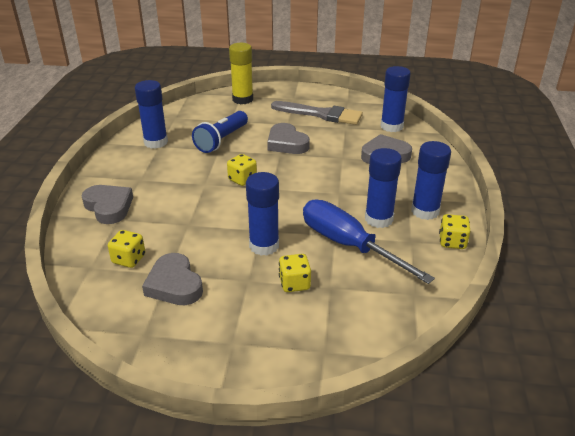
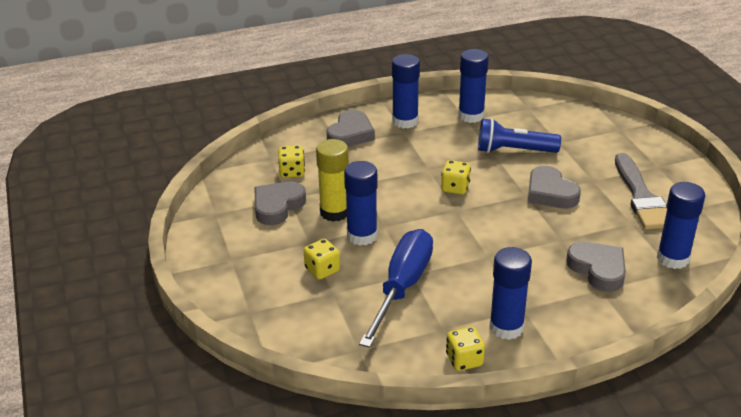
camera: 65 degrees right, 0 degrees up
yellow glue stick [229,43,253,104] -> yellow glue stick moved to [316,139,349,222]
grey heart [267,123,310,154] -> grey heart turned 60 degrees counterclockwise [528,166,581,208]
blue glue stick [365,148,402,228] -> blue glue stick moved to [392,54,420,129]

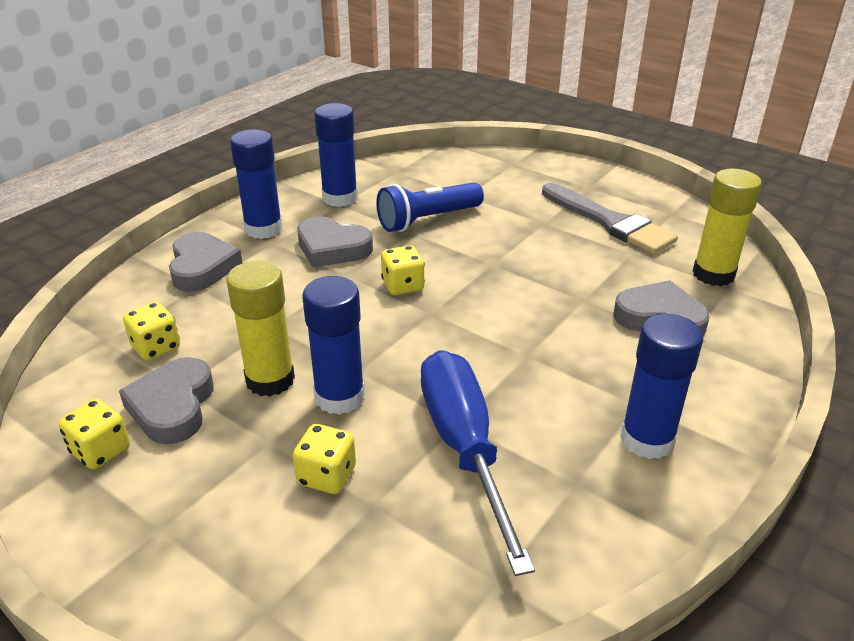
camera: 35 degrees left, 0 degrees up
yellow dice [446,327,485,371] -> yellow dice moved to [59,399,130,469]
grey heart [528,166,581,208] -> grey heart moved to [297,216,373,267]
blue glue stick [657,182,705,269] -> yellow glue stick [693,169,762,286]

